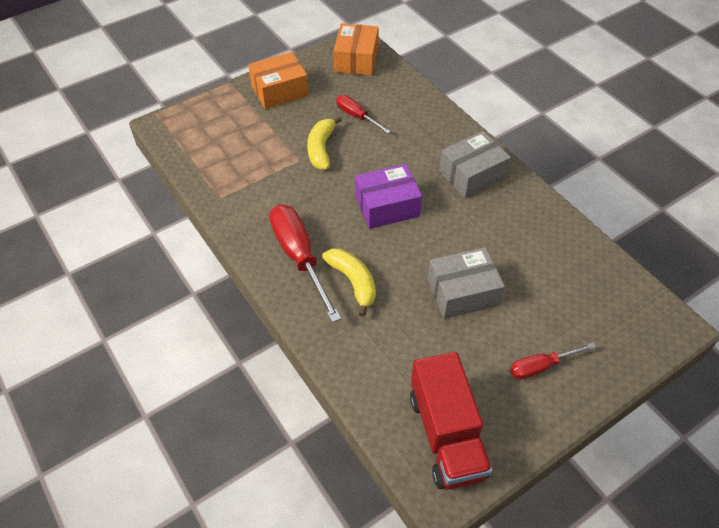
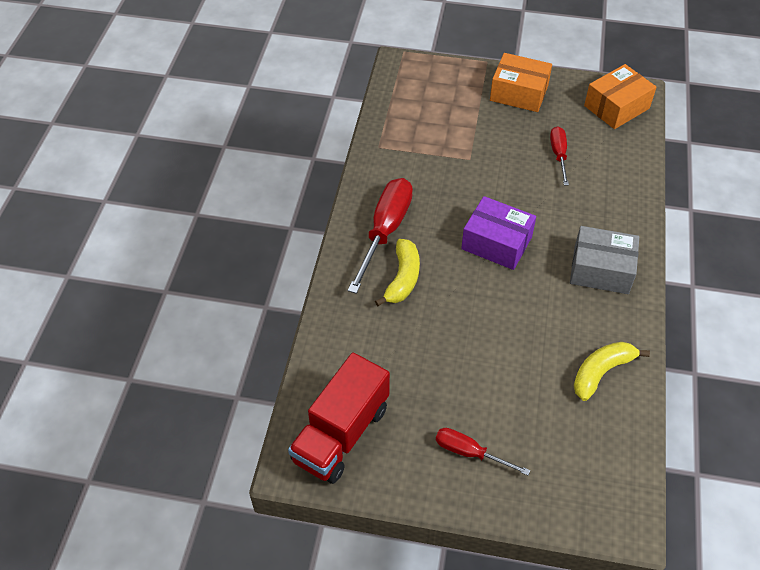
camera: 45 degrees right, 0 degrees up
yellow banana [307,116,342,170] -> yellow banana moved to [574,342,650,401]
grey box [427,247,505,319] -> none

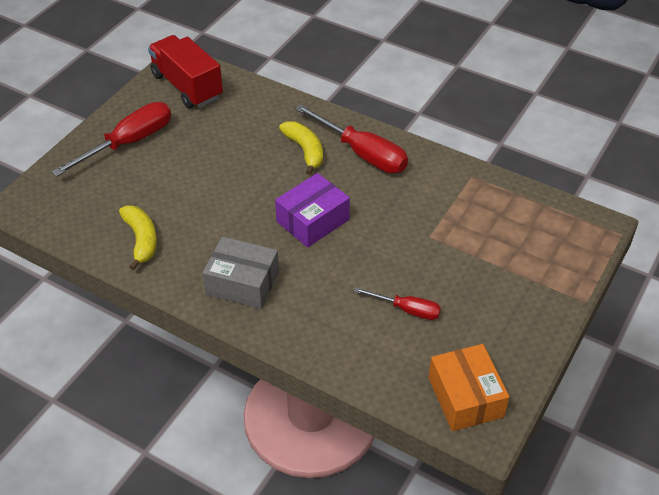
camera: 110 degrees right, 5 degrees down
yellow banana [375,239,420,306] -> yellow banana turned 150 degrees counterclockwise [279,121,323,175]
red screwdriver [436,428,530,475] -> red screwdriver [52,102,171,177], size x1.78
orange box [490,53,552,112] -> none
grey box [570,226,639,294] -> grey box turned 75 degrees clockwise [202,236,279,309]

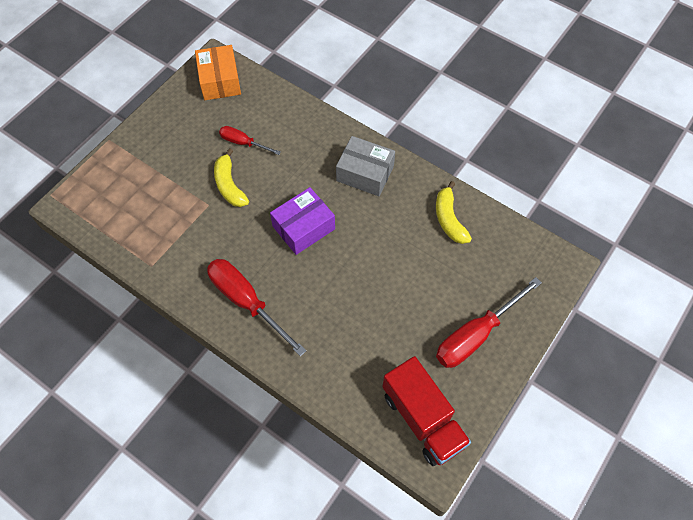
camera: 175 degrees left, 15 degrees up
yellow banana [279,121,323,175] -> yellow banana moved to [214,148,249,207]

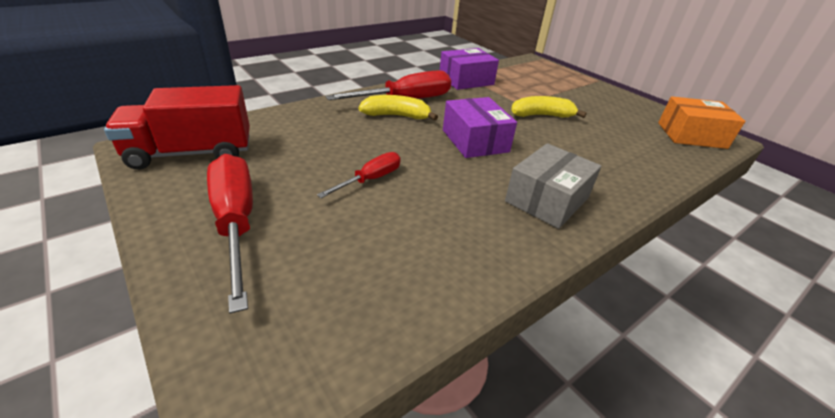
camera: 105 degrees right, 25 degrees down
red screwdriver [219,126,281,155] -> red screwdriver moved to [317,152,401,198]
yellow banana [436,181,472,244] -> yellow banana moved to [358,95,438,121]
none -> purple box [440,48,499,90]

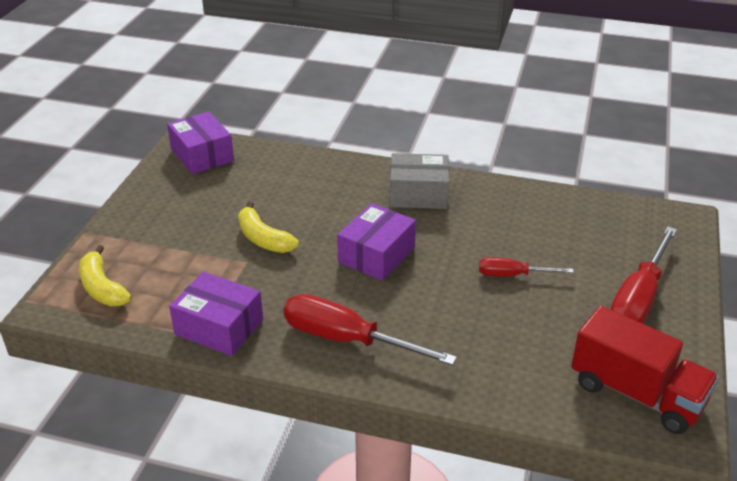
camera: 125 degrees left, 0 degrees up
yellow banana [358,95,438,121] -> yellow banana moved to [79,245,132,306]
orange box [658,96,745,149] -> purple box [167,111,234,174]

